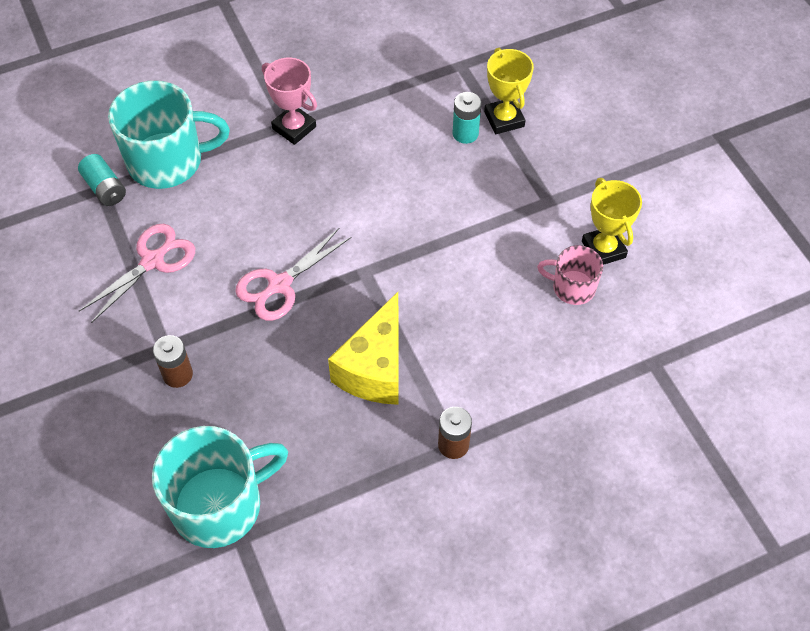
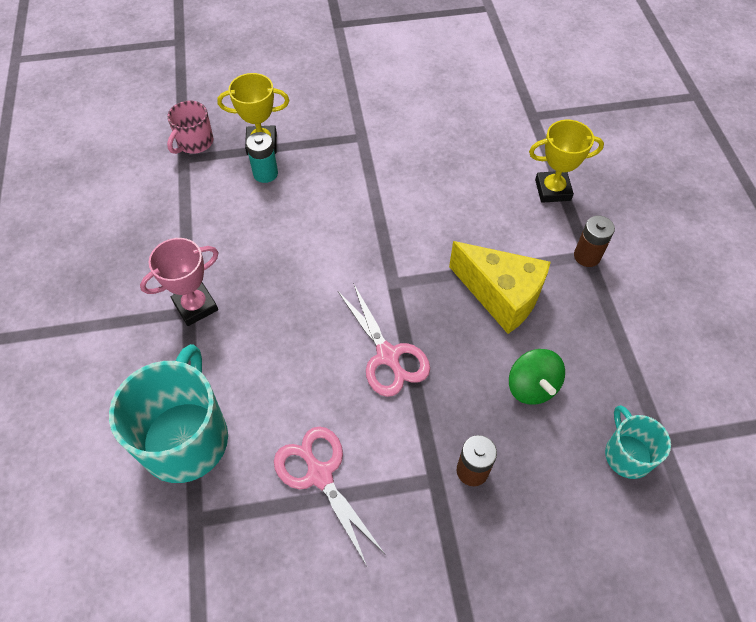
camera: 75 degrees left, 0 degrees up
turquoise battery [78,154,126,206] -> none
turquoise mug [152,426,288,548] -> turquoise mug [605,405,671,479], size x0.53
pink mug [537,245,603,305] -> pink mug moved to [167,101,213,154]
yellow trophy [582,178,642,265] -> yellow trophy moved to [529,120,604,203]
none -> green spinning top [509,349,565,405]

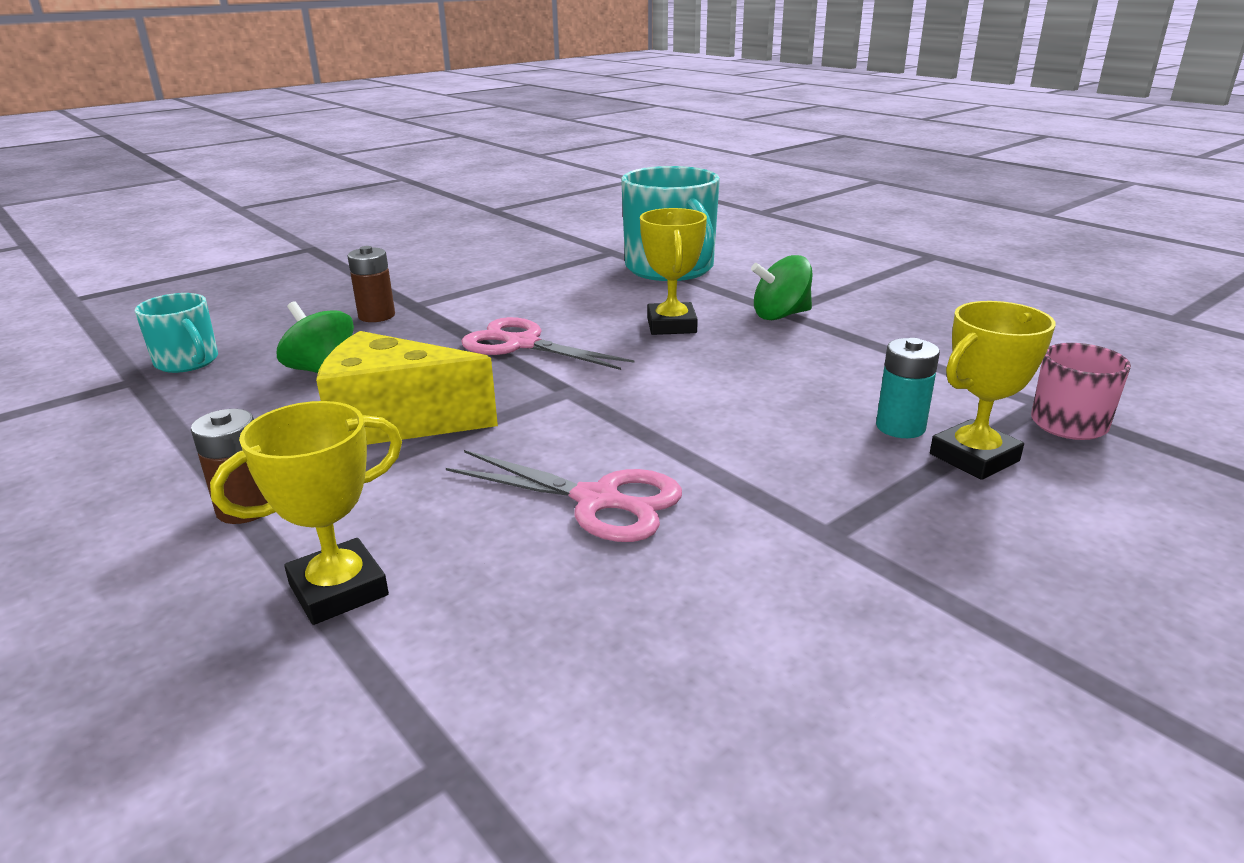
camera: 150 degrees right, 30 degrees down
pink trophy [140,238,219,326] -> green spinning top [751,255,812,320]
pink scissors [274,426,385,566] -> pink scissors moved to [446,450,682,542]
none -> yellow trophy [640,208,707,335]

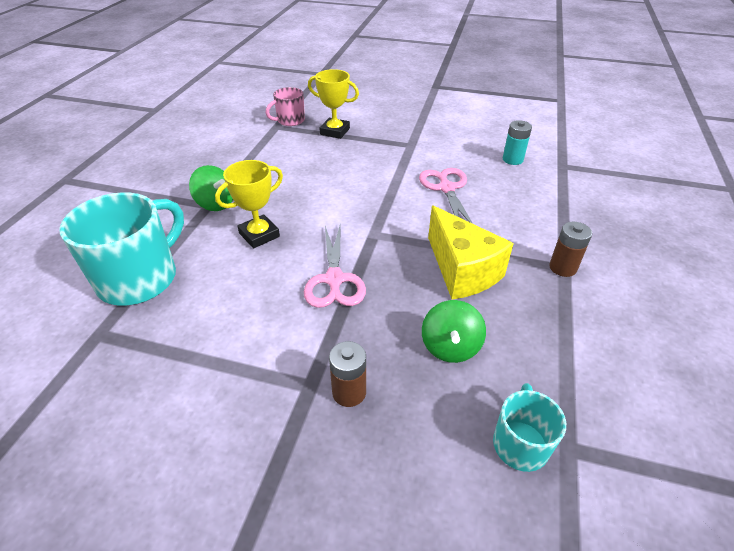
camera: 125 degrees left, 15 degrees up
yellow trophy [210,401,402,625] -> none
turquoise battery [876,338,940,438] -> turquoise battery moved to [503,120,532,165]

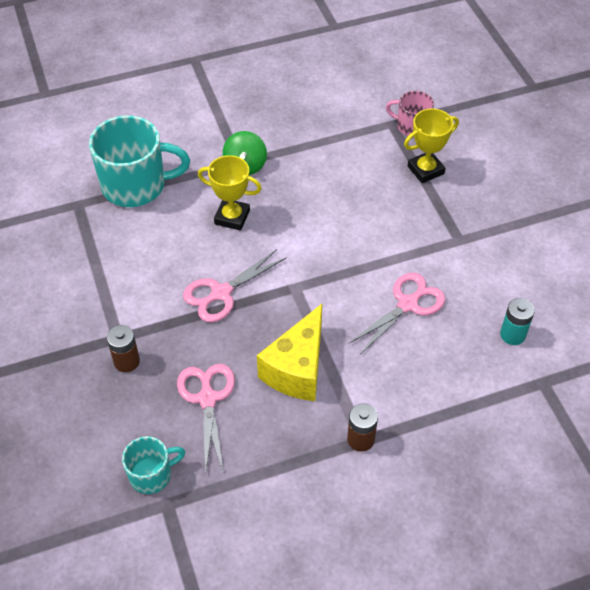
camera: 55 degrees right, 10 degrees up
yellow trophy [308,69,359,139] -> yellow trophy turned 75 degrees clockwise [404,108,459,183]
green spinning top [422,300,486,363] -> pink scissors [177,364,235,473]

